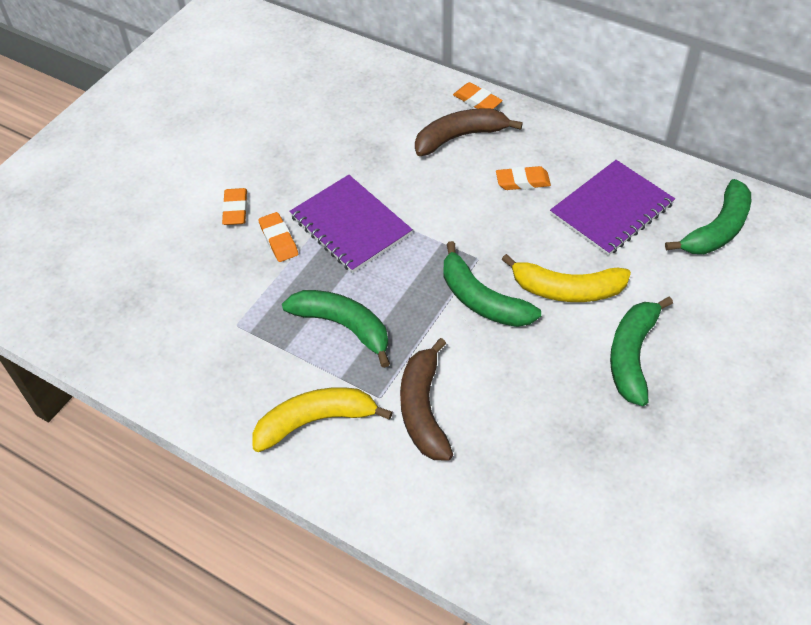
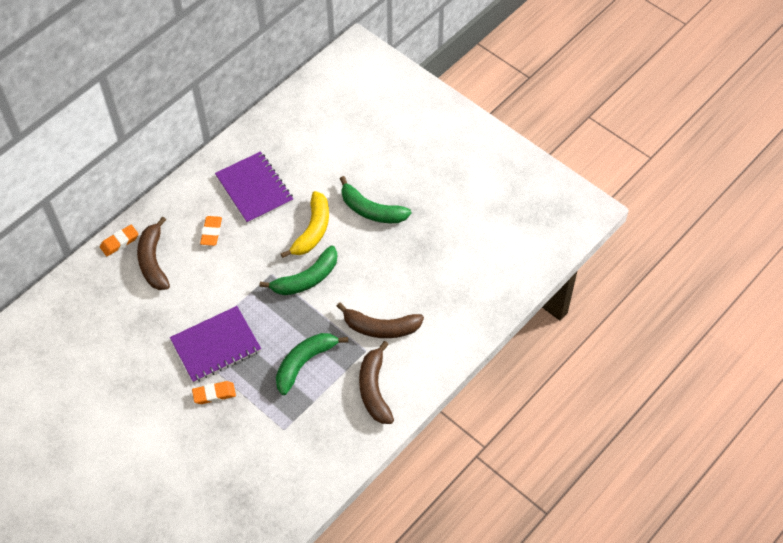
camera: 80 degrees left, 5 degrees up
orange eraser [222,188,247,225] -> none
yellow banana [252,387,393,452] -> brown banana [359,341,394,424]
green banana [665,179,751,254] -> none

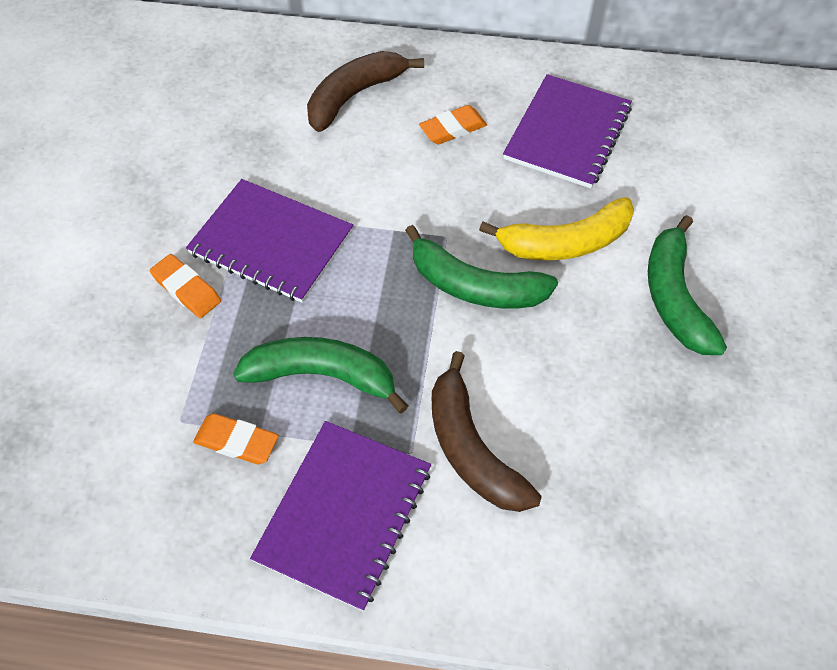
camera: 55 degrees right, 0 degrees up
orange eraser [100,225,138,256] -> orange eraser moved to [193,413,279,464]
brown banana [359,341,394,424] -> purple notebook [250,421,431,611]

